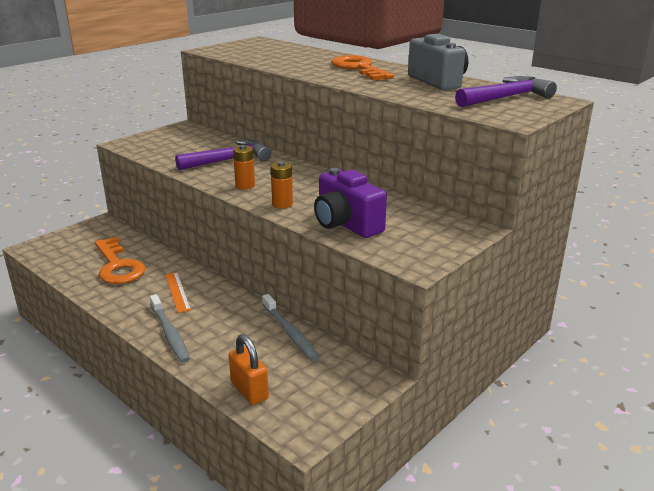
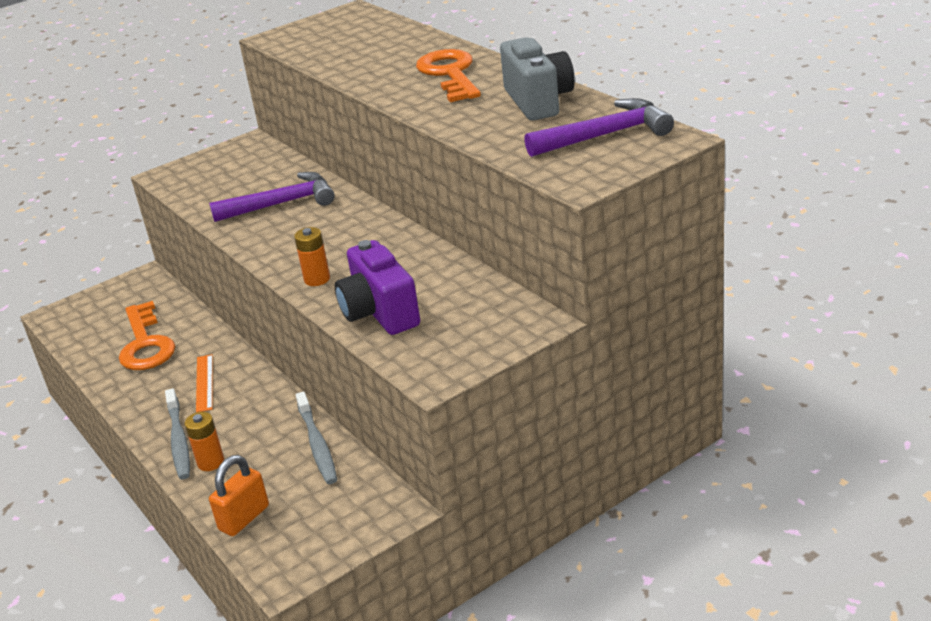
camera: 15 degrees right, 5 degrees up
orange padlock [229,334,269,405] -> orange padlock turned 60 degrees clockwise [209,455,269,536]
orange battery [233,145,255,189] -> orange battery moved to [185,412,224,471]

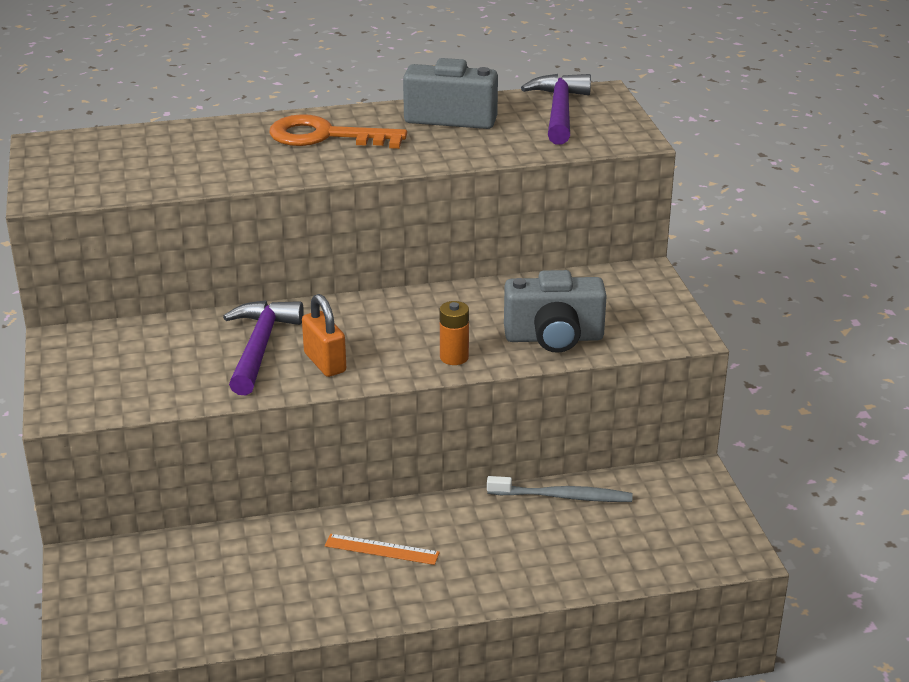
camera: 70 degrees left, 0 degrees up
orange key [119,301,175,370] -> none
grey toothbrush [165,388,190,479] -> none
orange battery [185,412,224,471] -> none
orange padlock [209,455,269,536] -> orange padlock moved to [302,294,346,377]
purple camera [335,240,420,335] -> grey camera [504,270,607,353]

